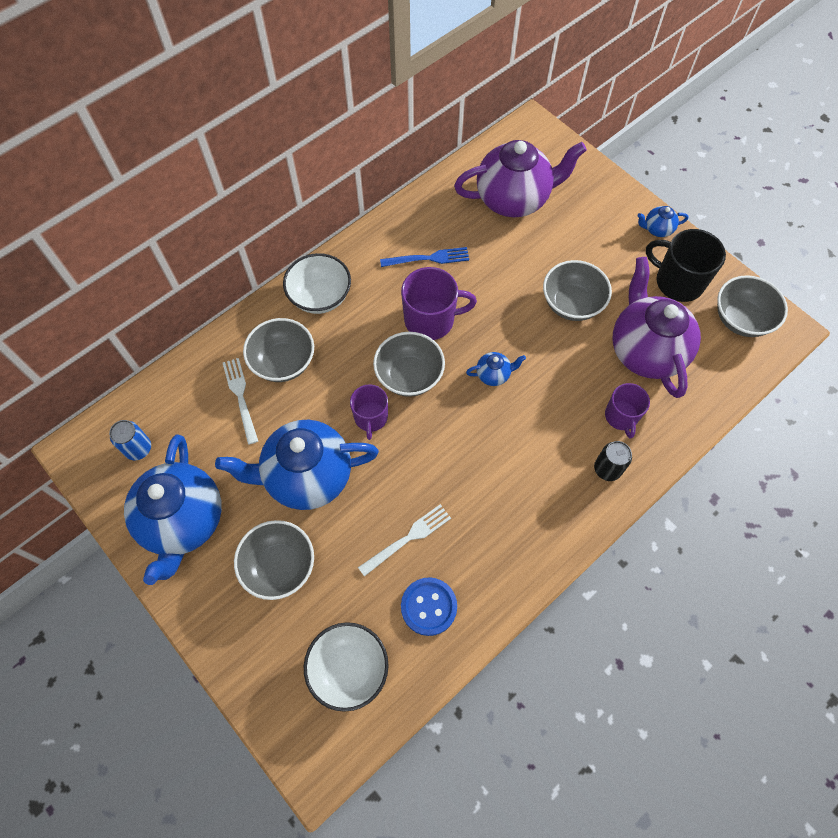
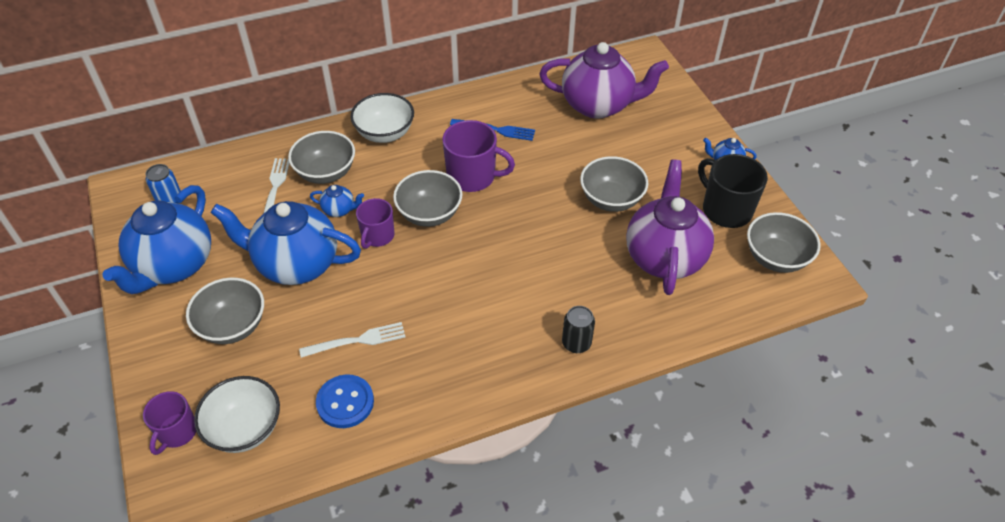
camera: 20 degrees right, 15 degrees down
blue teapot [466,352,526,386] -> blue teapot moved to [310,185,364,217]
purple mug [605,383,650,439] -> purple mug moved to [143,391,196,455]

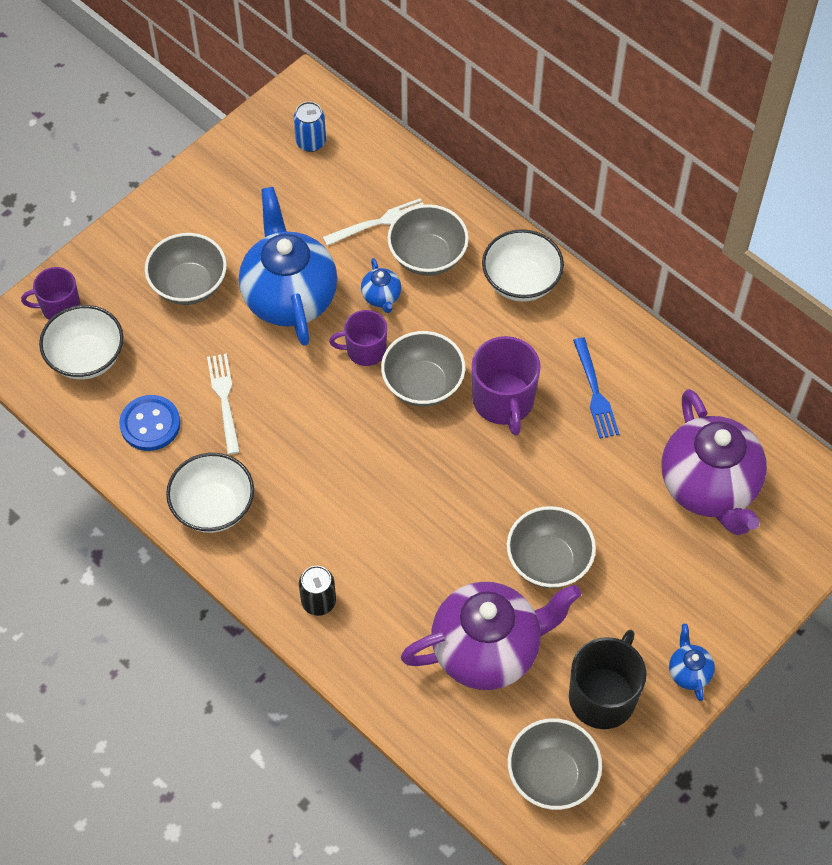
camera: 65 degrees right, 10 degrees up
blue teapot [102,185,211,294] -> none
white fork [299,322,405,358] -> white fork turned 150 degrees counterclockwise [207,354,240,455]
none -> white bowl [166,453,254,533]

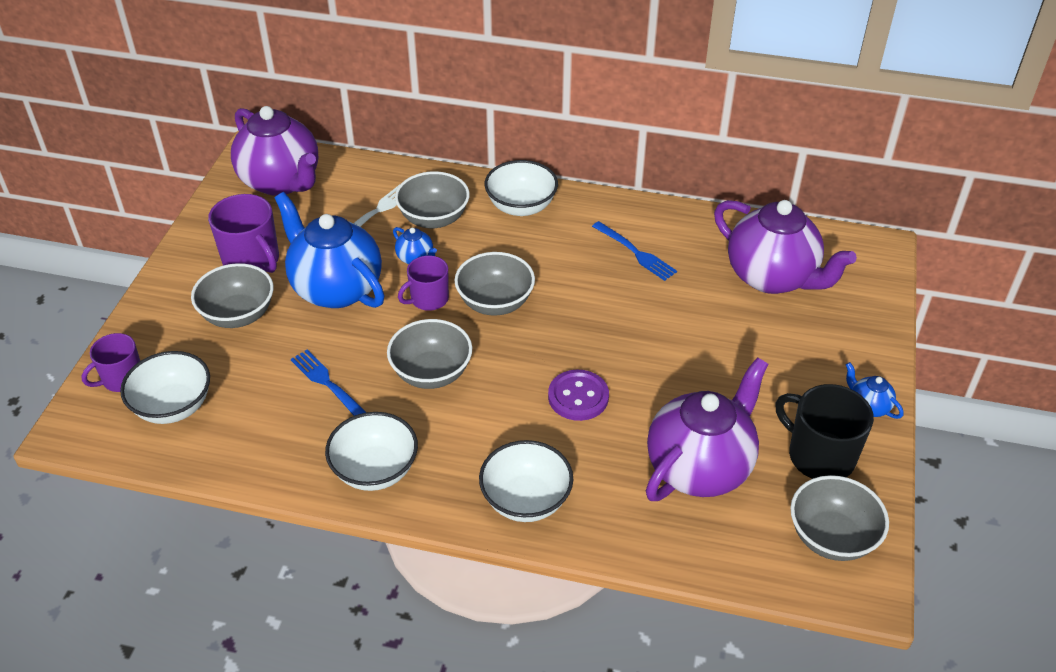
camera: 30 degrees left, 15 degrees down
blue button [119,395,180,451] -> none
white fork [207,354,240,455] -> blue fork [291,350,366,416]
blue can [294,102,326,152] -> purple teapot [231,106,318,196]
black can [299,566,336,616] -> white bowl [479,440,573,522]
purple mug [472,336,541,436] -> purple mug moved to [208,194,279,273]
grey bowl [507,506,596,588] -> grey bowl moved to [387,319,472,389]
black mug [569,630,647,729] -> black mug turned 45 degrees counterclockwise [775,384,874,479]
none -> purple button [548,370,609,421]

